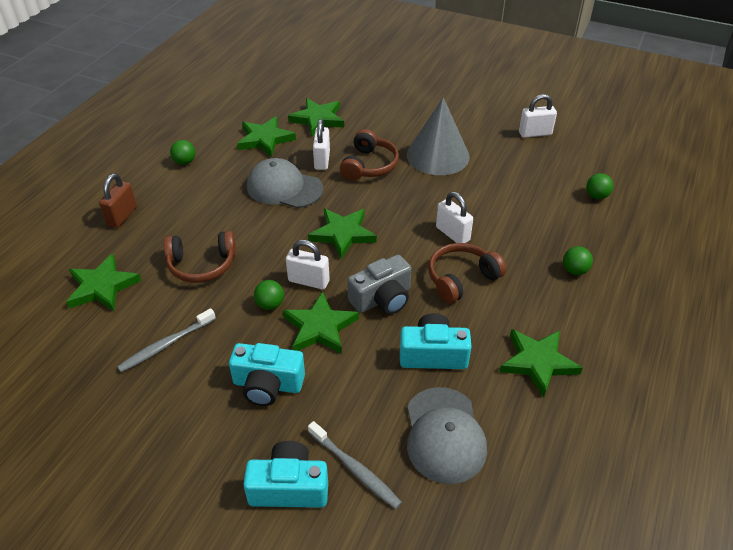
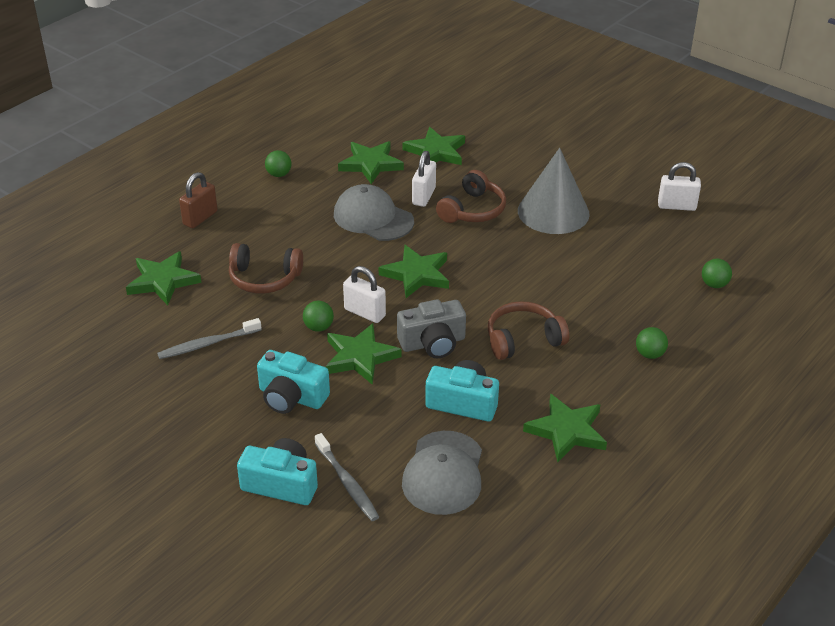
camera: 15 degrees right, 5 degrees down
white padlock [436,192,473,243] -> none

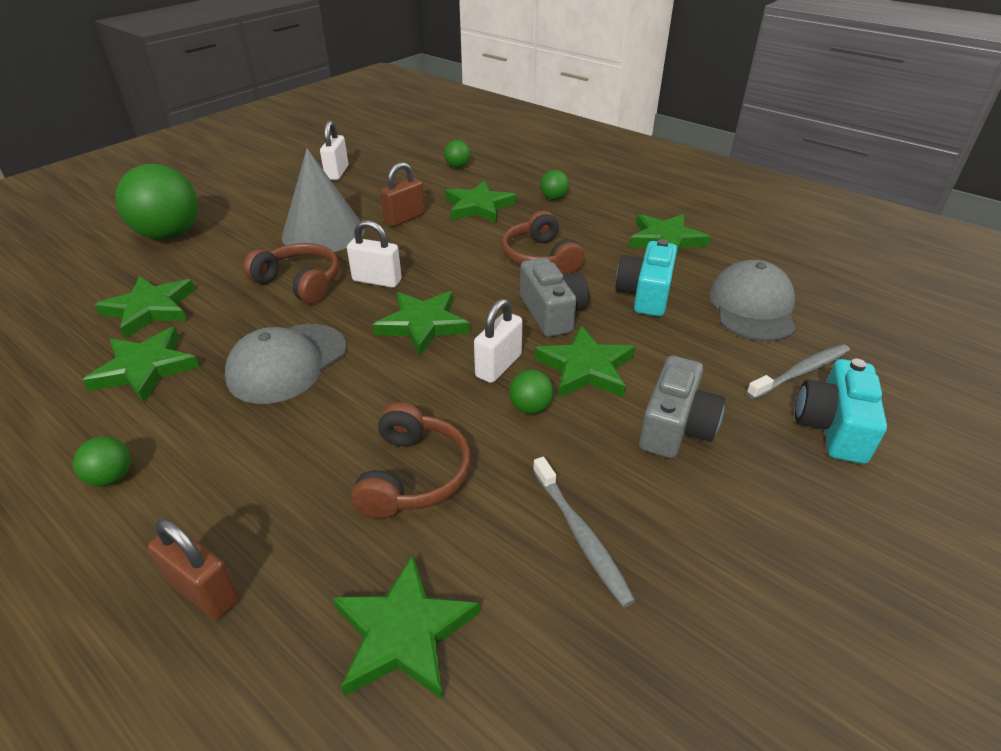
camera: 90 degrees left, 0 degrees up
turquoise camera [257,350,330,414] -> grey camera [639,355,725,459]
grey cap [402,431,482,515] -> grey cap turned 90 degrees counterclockwise [709,260,796,341]
white padlock [412,151,436,207] -> white padlock moved to [347,220,402,288]
none -> green ball [115,164,198,240]
none -> brown padlock [380,162,425,227]
none -> green star [445,181,516,223]

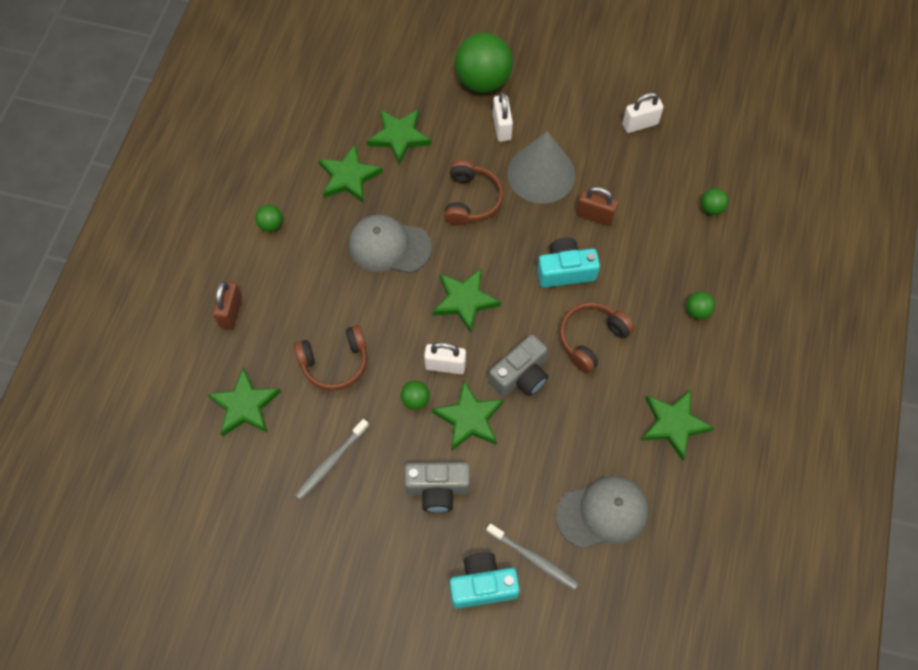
camera: 65 degrees right, 25 degrees up
white padlock [347,220,402,288] -> white padlock moved to [493,92,513,142]
green star [445,181,516,223] -> none
turquoise camera [616,239,677,317] -> turquoise camera moved to [537,238,600,288]

